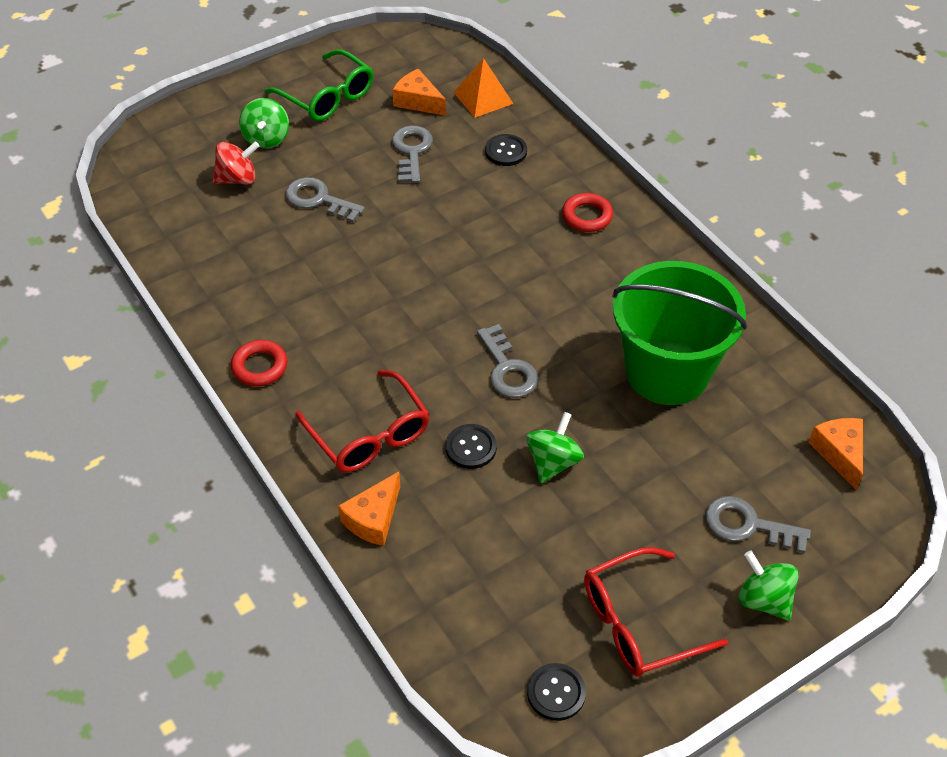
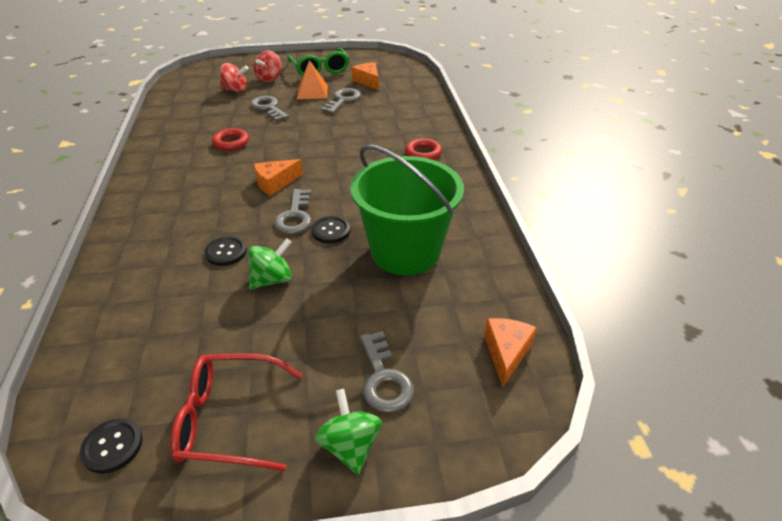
camera: 25 degrees right, 10 degrees down
red ring [231,340,288,386] -> red ring moved to [212,128,249,151]
green spinning top [239,98,289,149] -> red spinning top [253,51,281,82]
red glasses [295,370,430,472] -> none
orange cheese [338,472,400,546] -> orange cheese moved to [254,159,303,196]
orange pyramid [453,58,513,118] -> orange pyramid moved to [297,60,328,99]
black button [485,134,527,166] -> black button moved to [311,216,350,243]
grey key [705,496,811,553] -> grey key turned 150 degrees counterclockwise [360,331,414,413]

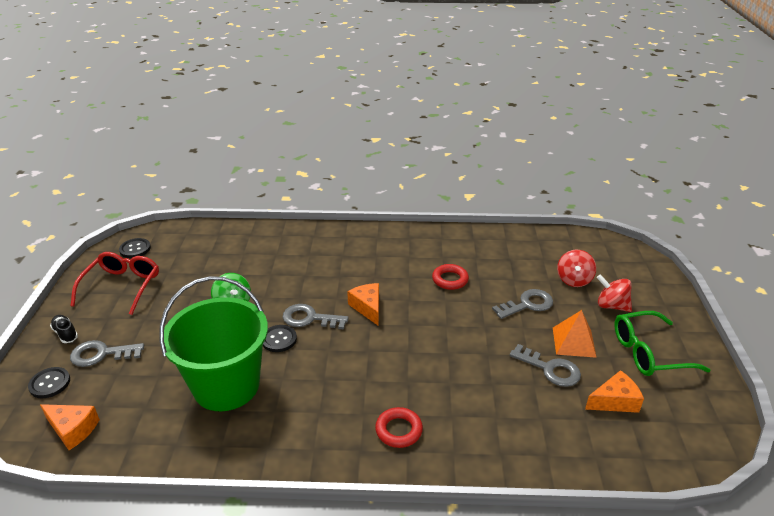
camera: 100 degrees right, 5 degrees down
black button [205,236,247,266] -> black button moved to [28,367,70,398]
green spinning top [315,389,382,475] -> black shoe [50,315,78,343]

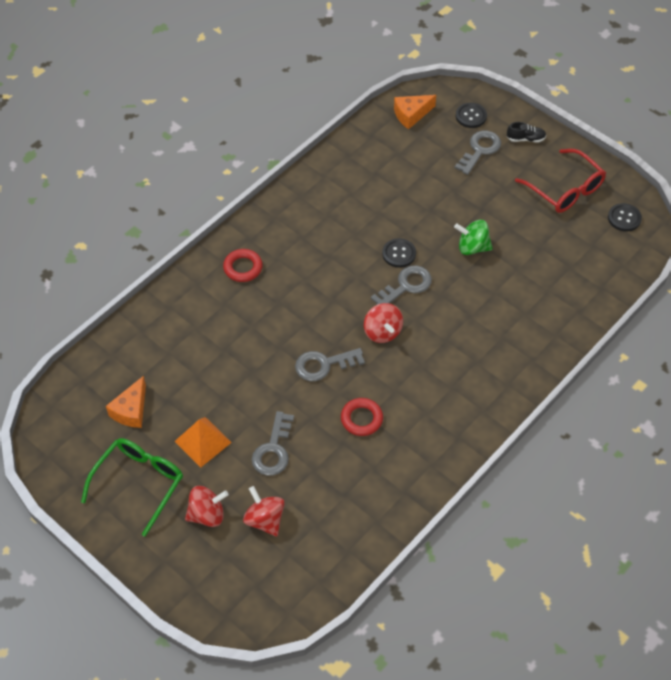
camera: 130 degrees right, 20 degrees up
green bucket [159,276,268,411] -> none
orange cheese [347,283,379,326] -> red spinning top [364,303,403,343]
grey key [510,344,581,387] -> grey key moved to [295,348,365,381]

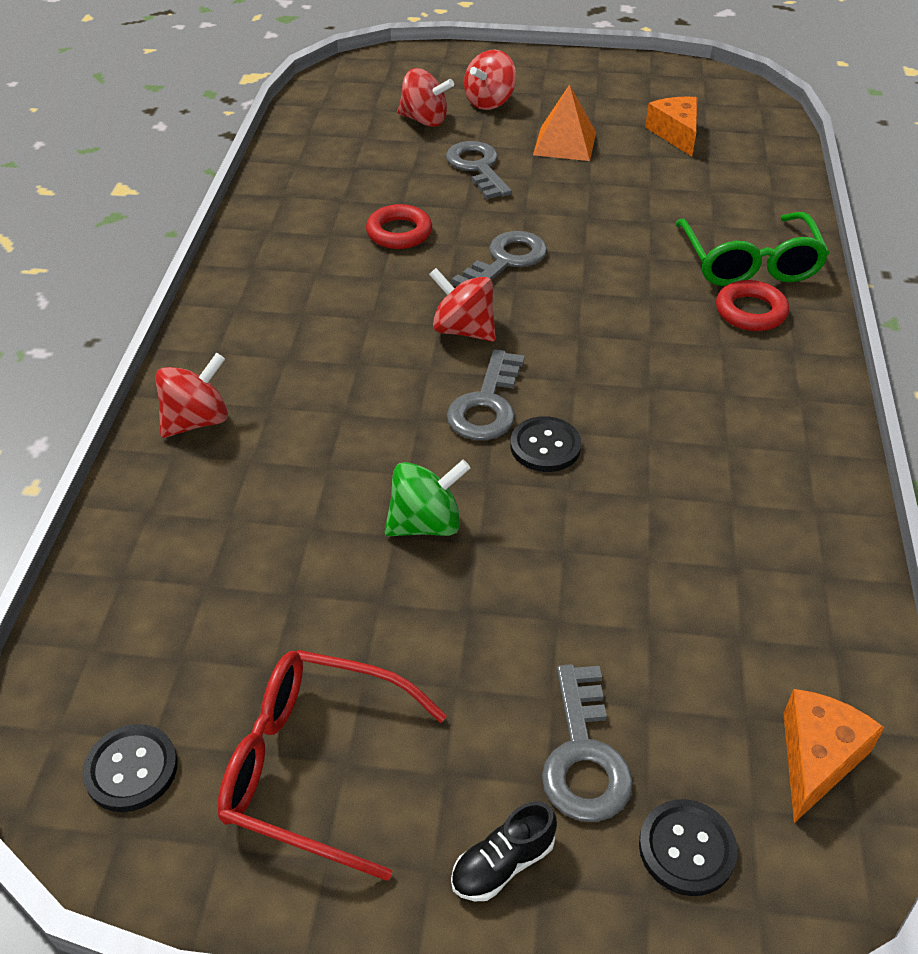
camera: 145 degrees right, 10 degrees down
green glasses [81,438,183,537] -> green glasses moved to [675,212,829,286]
none -> red spinning top [155,353,228,438]

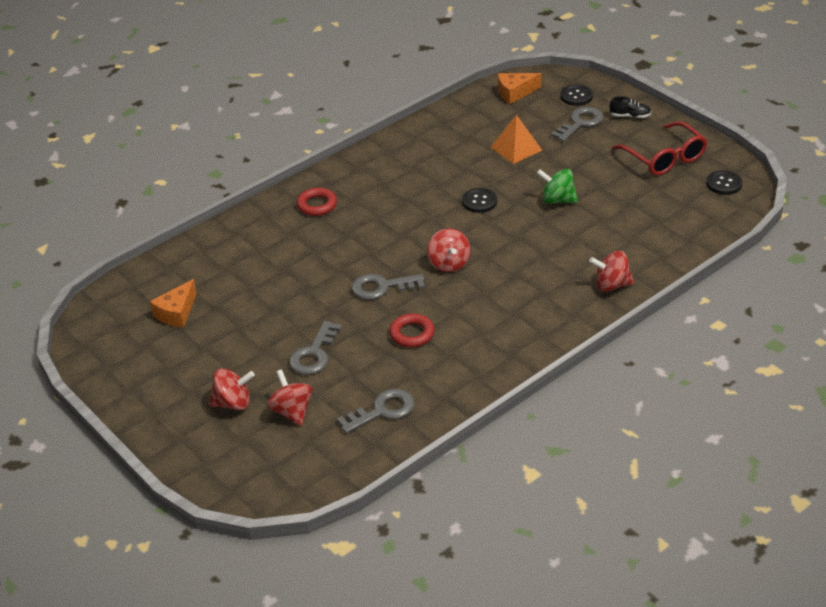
camera: 135 degrees left, 5 degrees down
grey key [447,349,524,440] -> grey key moved to [337,389,414,434]
orange pyramid [533,84,596,161] -> orange pyramid moved to [491,115,542,164]
green glasses [675,212,829,286] -> none

